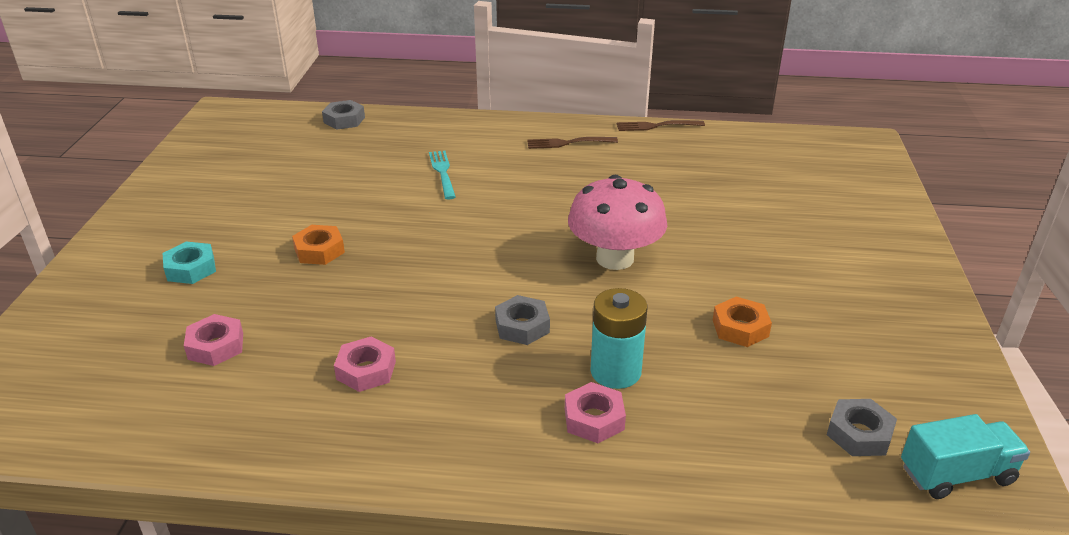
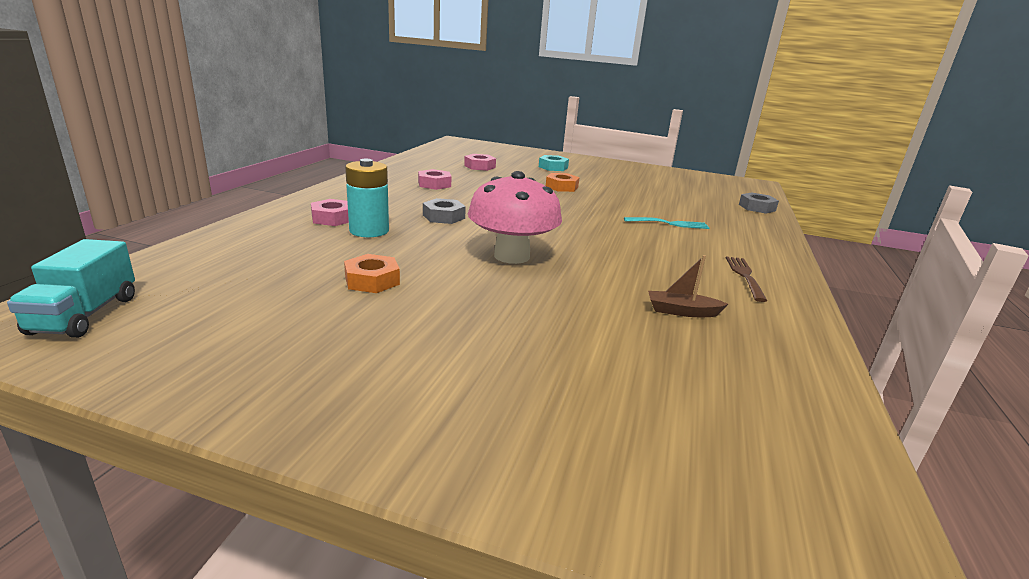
camera: 100 degrees right, 10 degrees down
brown fork [617,120,705,131] -> none
grey nut [827,399,897,456] -> none
none -> brown boat [648,255,728,317]

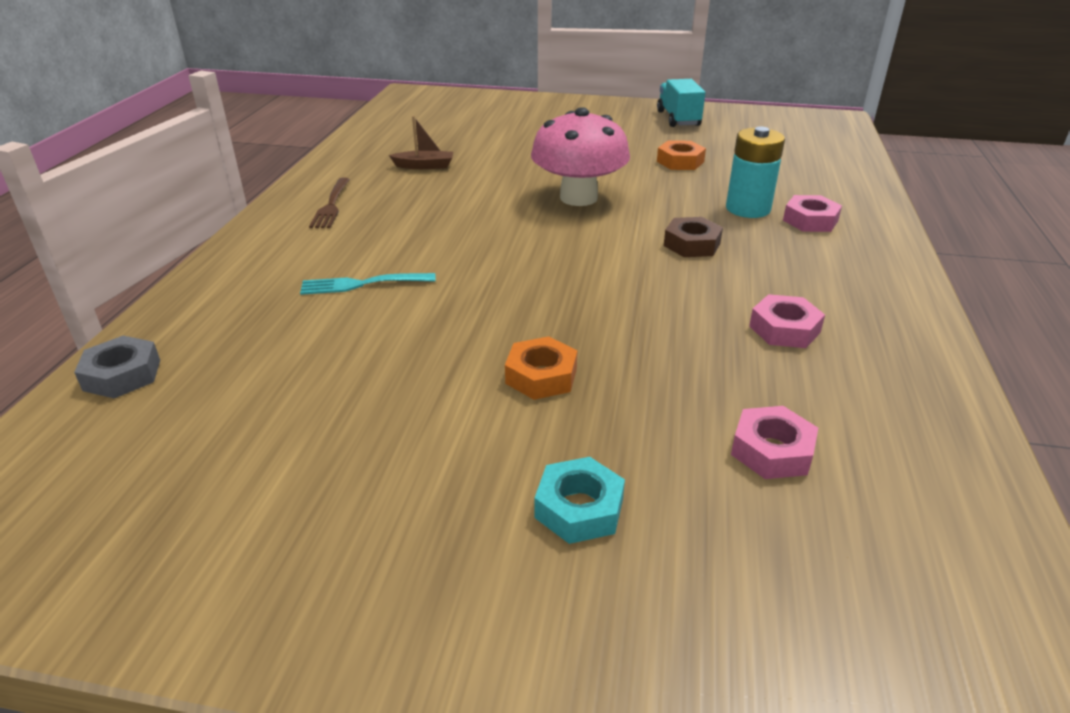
camera: 175 degrees right, 10 degrees up
turquoise truck [7,239,135,338] -> turquoise truck moved to [657,79,705,127]
grey nut [423,198,466,224] -> brown nut [664,217,723,257]

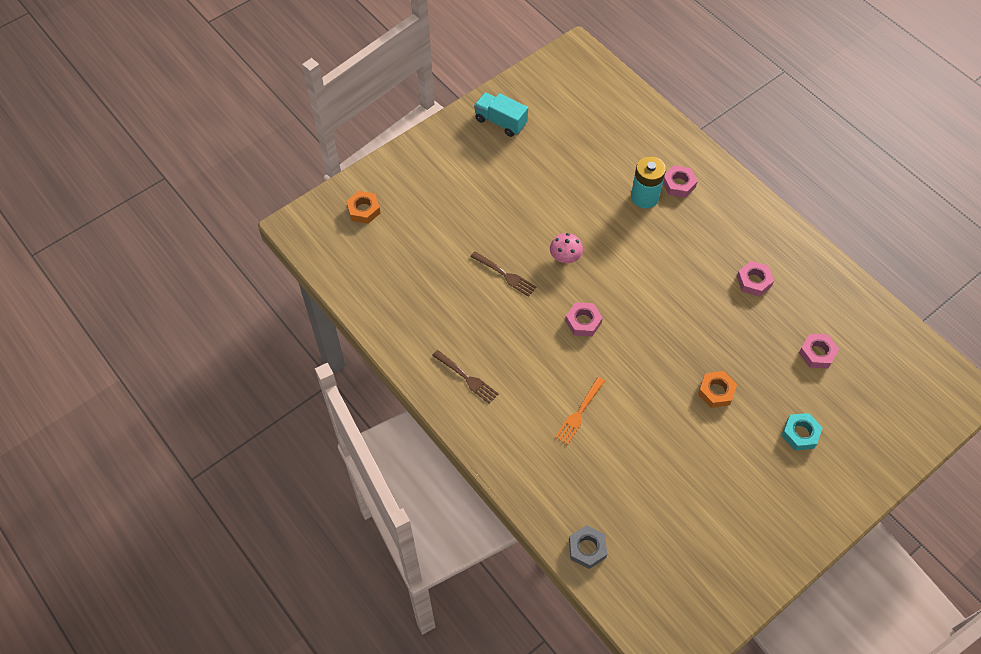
camera: 50 degrees left, 25 degrees up
turquoise fork [300,273,436,295] -> orange fork [555,377,605,445]
brown boat [389,116,453,169] -> none
pink mushroom [531,107,630,206] -> pink mushroom [550,233,583,263], size x0.51
orange nut [657,140,706,170] -> orange nut moved to [346,191,381,224]
brown nut [664,217,723,257] -> none
none -> brown fork [470,251,537,297]
none -> pink nut [565,302,603,336]

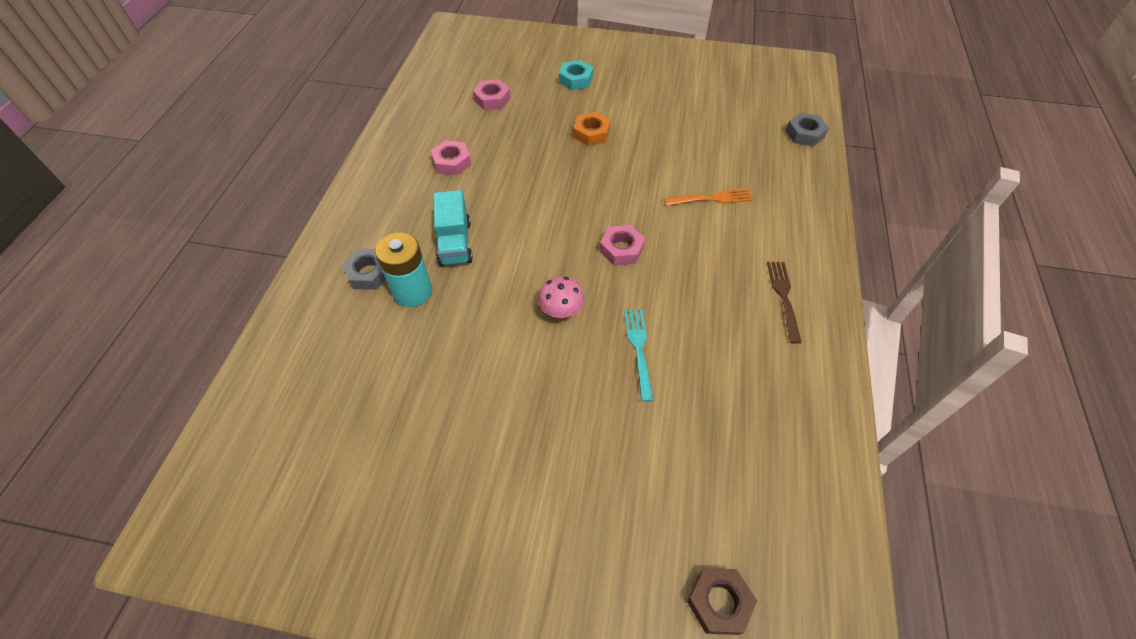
camera: 130 degrees left, 5 degrees down
orange nut [346,191,381,224] -> brown nut [687,568,757,635]
brown fork [470,251,537,297] -> turquoise fork [624,309,653,402]
turquoise truck [474,93,528,137] -> turquoise truck moved to [434,190,473,266]
pink nut [663,165,698,198] -> grey nut [342,249,386,290]

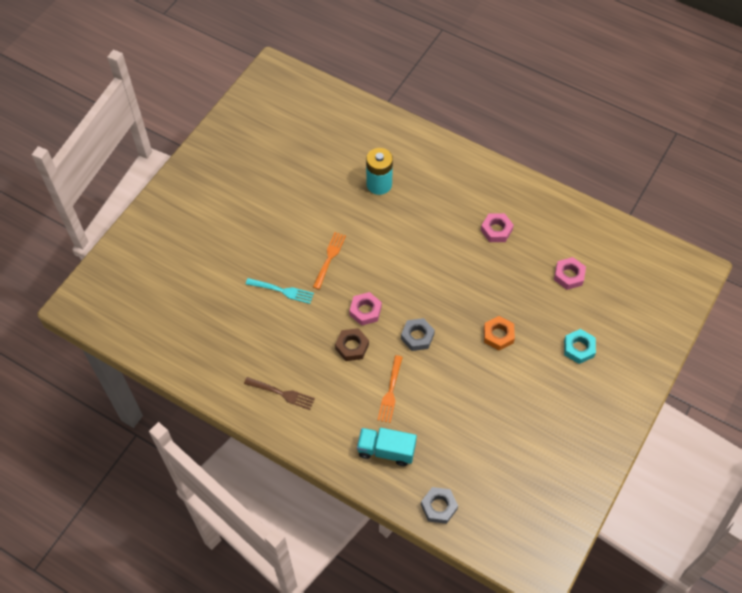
camera: 110 degrees right, 5 degrees up
grey nut [342,249,386,290] -> grey nut moved to [401,318,435,351]
turquoise truck [434,190,473,266] -> turquoise truck moved to [357,428,417,466]
pink mushroom [538,276,584,318] -> orange fork [313,232,346,289]
brown nut [687,568,757,635] -> brown nut moved to [335,328,369,361]

